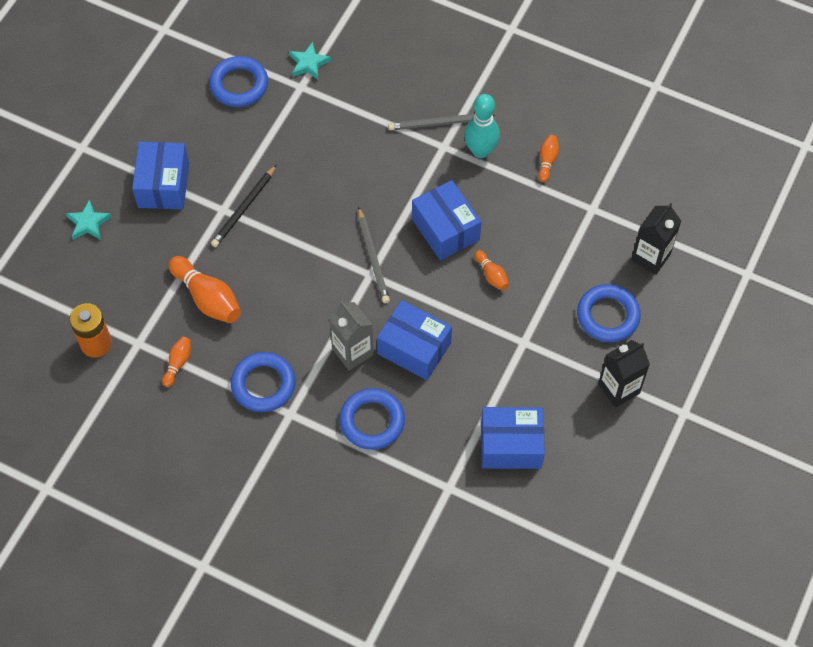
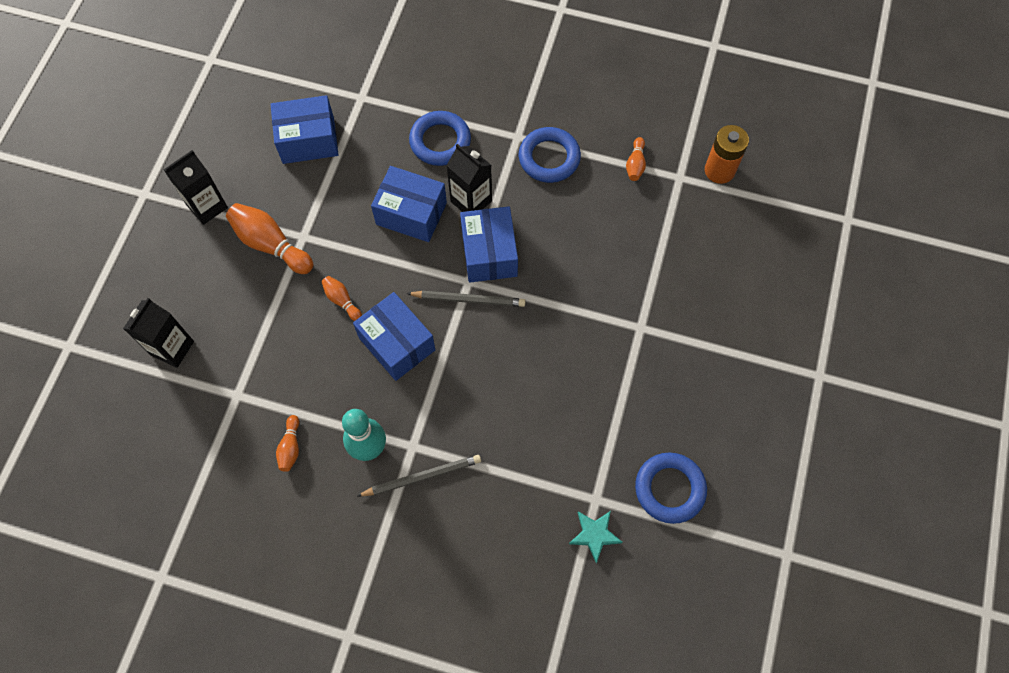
camera: 170 degrees right, 5 degrees up
turquoise star [66,199,112,240] -> none
blue box [132,142,189,210] -> blue box moved to [460,206,518,283]
orange bowling pin [169,256,241,323] -> orange bowling pin moved to [226,203,313,274]
black pencil [211,165,276,247] -> none
grey carton [329,301,374,371] -> black carton [446,144,492,212]
grey pencil [358,207,390,303] -> grey pencil turned 120 degrees clockwise [406,291,526,307]
blue ring [577,284,641,342] -> none

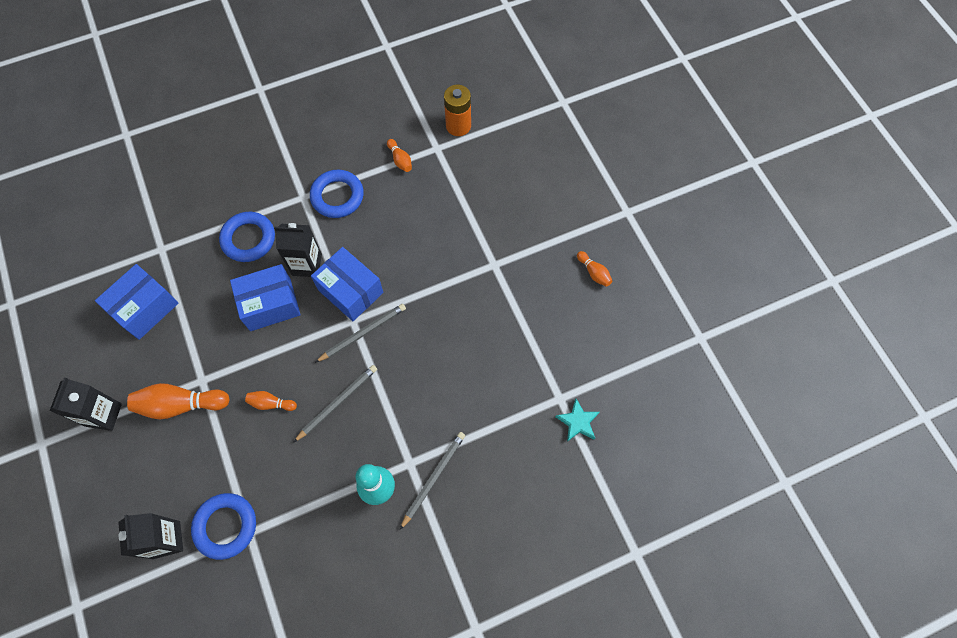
camera: 40 degrees left, 0 degrees up
orange bowling pin [276,415,299,472] -> orange bowling pin moved to [577,251,612,287]
blue box [353,292,435,381] -> grey pencil [293,365,377,443]
blue ring [635,452,707,524] -> blue ring moved to [191,493,256,560]

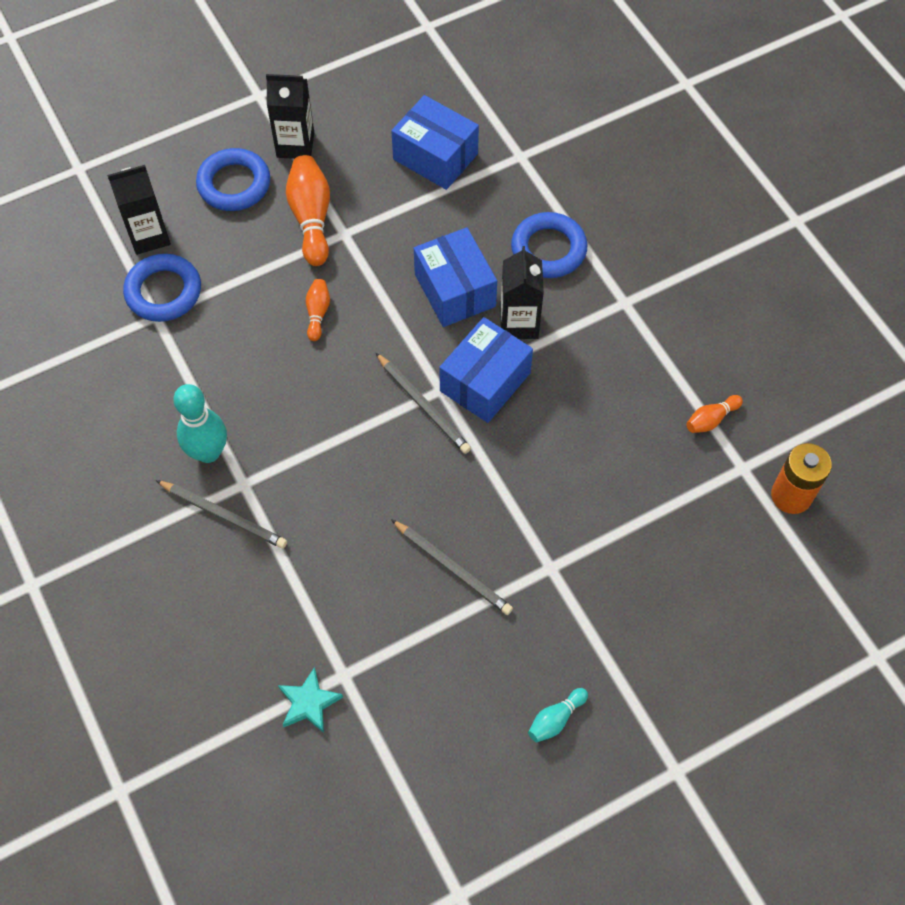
camera: 85 degrees right, 5 degrees down
grey pencil [293,365,377,443] -> grey pencil moved to [391,519,513,615]
blue ring [310,169,364,218] -> blue ring moved to [196,148,270,211]
orange bowling pin [577,251,612,287] -> turquoise bowling pin [528,688,588,742]

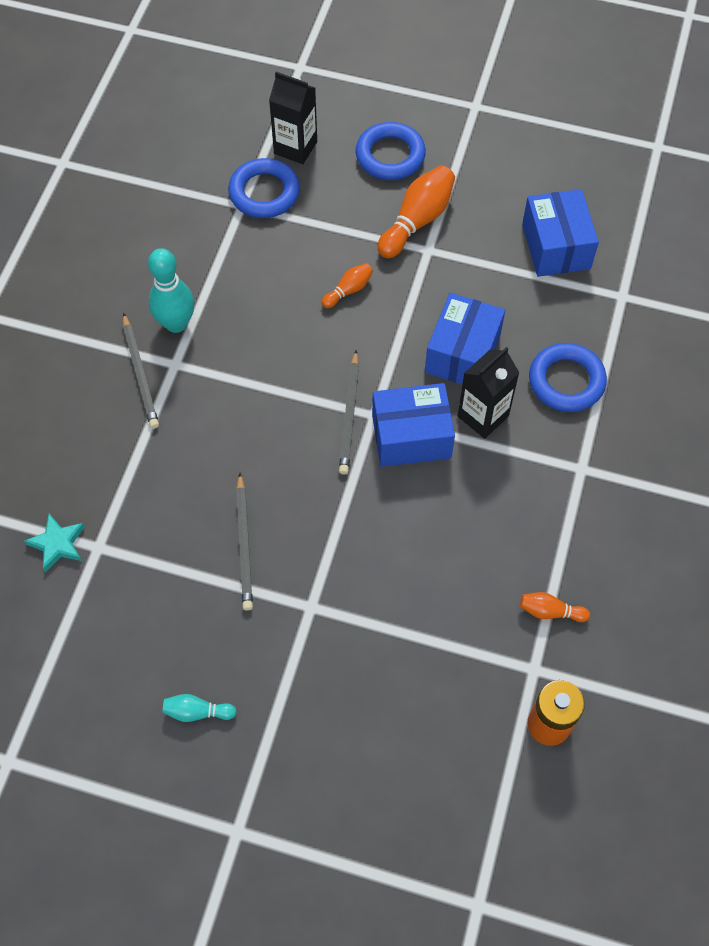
camera: 45 degrees right, 0 degrees up
black carton [266,74,314,159] -> none

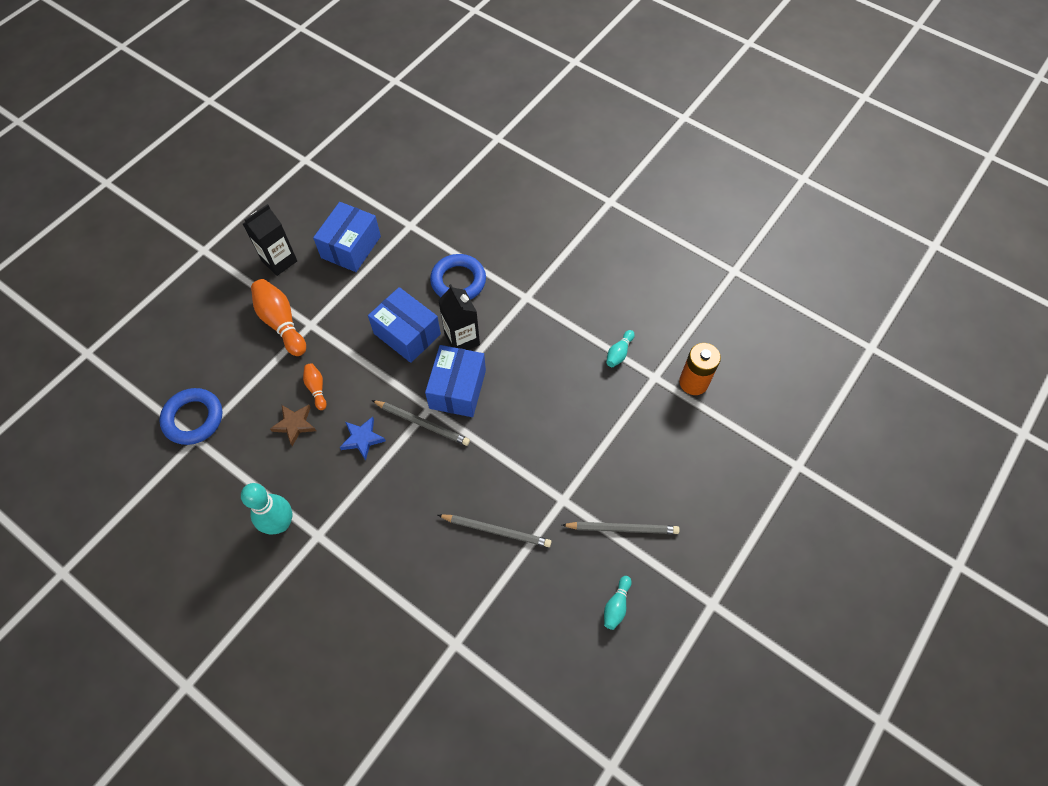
camera: 70 degrees left, 0 degrees up
turquoise star [24,514,85,572] -> none
grey pencil [123,313,159,429] -> grey pencil moved to [562,522,680,534]
black carton [269,72,317,164] -> black carton moved to [243,204,297,276]
blue ring [356,122,426,180] -> none
orange bowling pin [520,592,590,622] -> turquoise bowling pin [606,330,635,367]
blue box [522,189,599,277] -> blue box turned 75 degrees counterclockwise [313,202,381,272]
none -> brown star [270,405,316,446]
none -> blue star [340,417,386,460]

